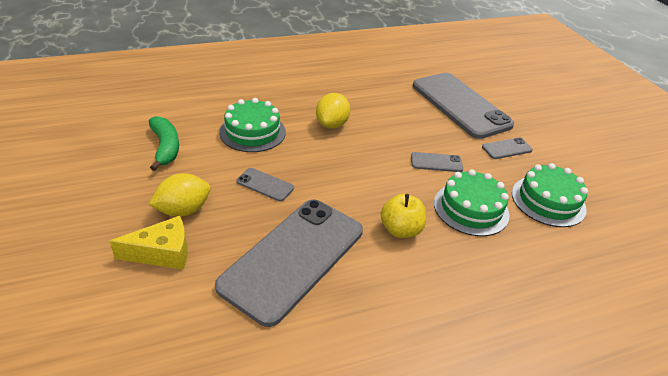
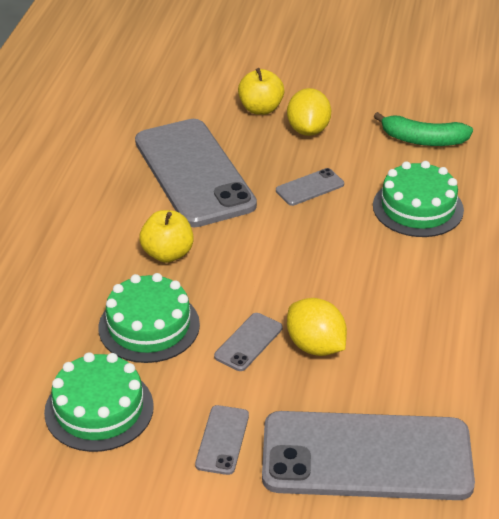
camera: 125 degrees right, 0 degrees up
yellow cheese [109,216,188,270] -> yellow apple [238,68,285,115]
yellow lemon [316,93,350,129] -> yellow lemon moved to [287,298,347,356]

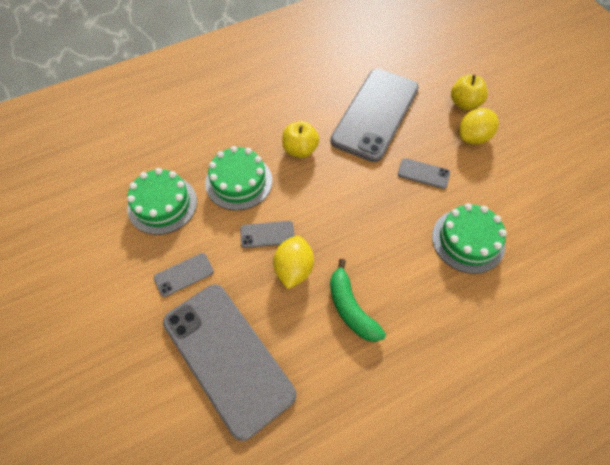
camera: 50 degrees right, 20 degrees up
green banana [374,112,473,146] -> green banana moved to [330,259,386,342]

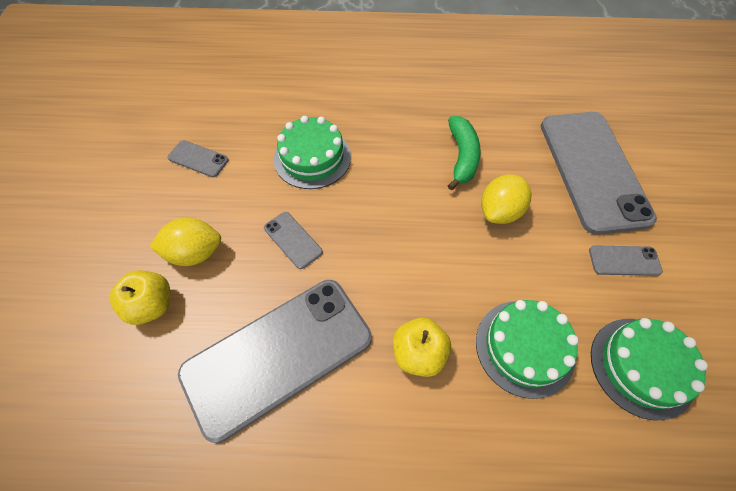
camera: 150 degrees left, 0 degrees up
grey phone [240,221,294,248] -> grey phone moved to [167,140,229,177]

